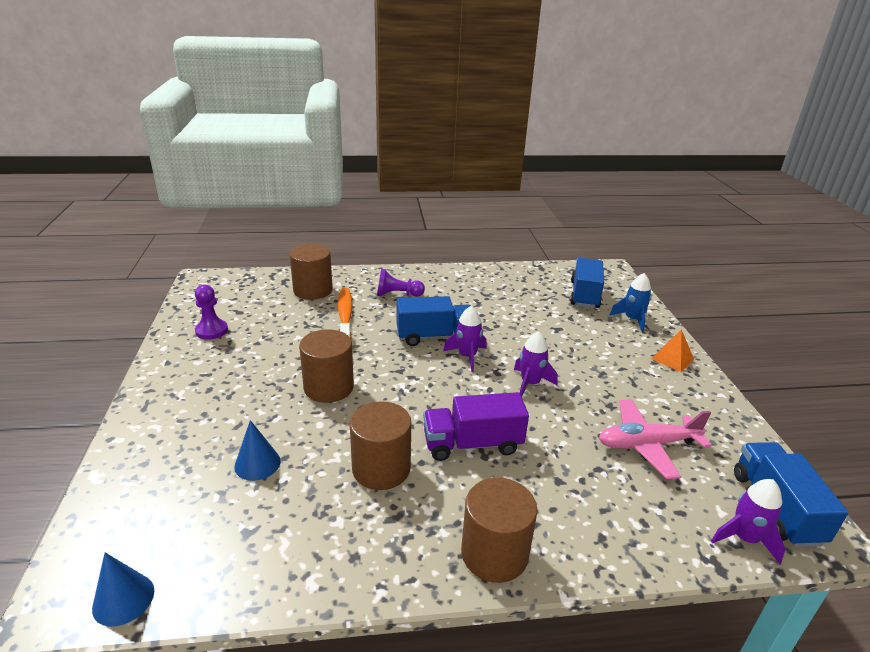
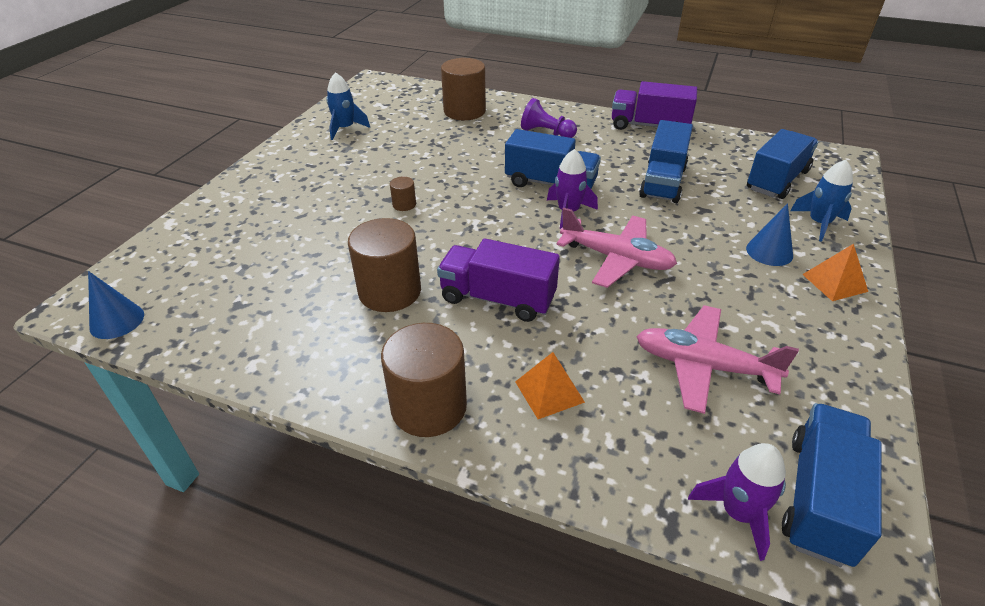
camera: 30 degrees right, 10 degrees up
purple pawn [195,285,228,340] -> blue rocket [326,72,370,140]
blue cone [234,420,281,481] -> blue cone moved to [746,203,793,266]
brown cylinder [299,329,354,403] -> brown cylinder [390,177,416,211], size x0.45
orange toothbrush [338,288,352,340] -> none
purple rocket [514,331,558,397] -> pink plane [556,208,677,288]
none -> orange pyramid [515,352,585,419]
none -> purple truck [612,81,697,130]
none -> blue truck [639,120,693,203]

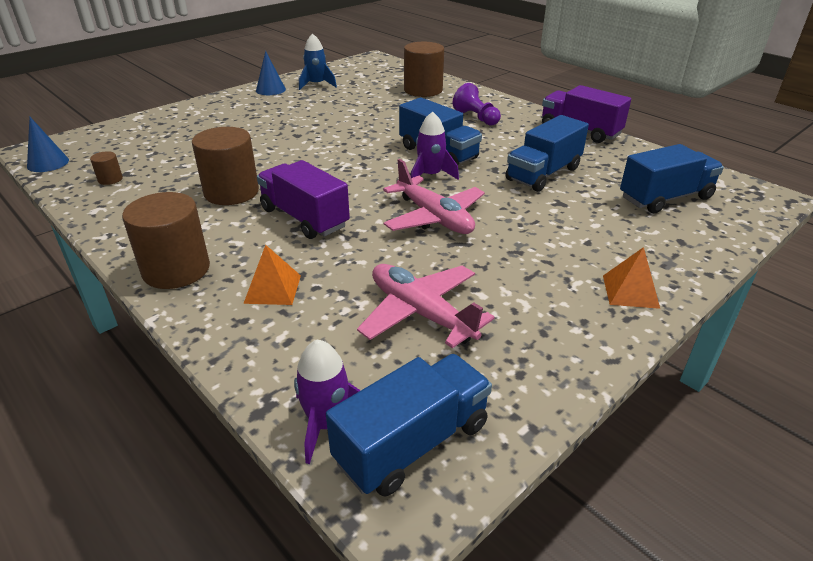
camera: 25 degrees right, 5 degrees down
brown cylinder [390,177,416,211] -> brown cylinder moved to [90,151,123,185]
blue cone [746,203,793,266] -> blue cone moved to [256,51,286,95]
blue rocket [790,160,853,242] -> none

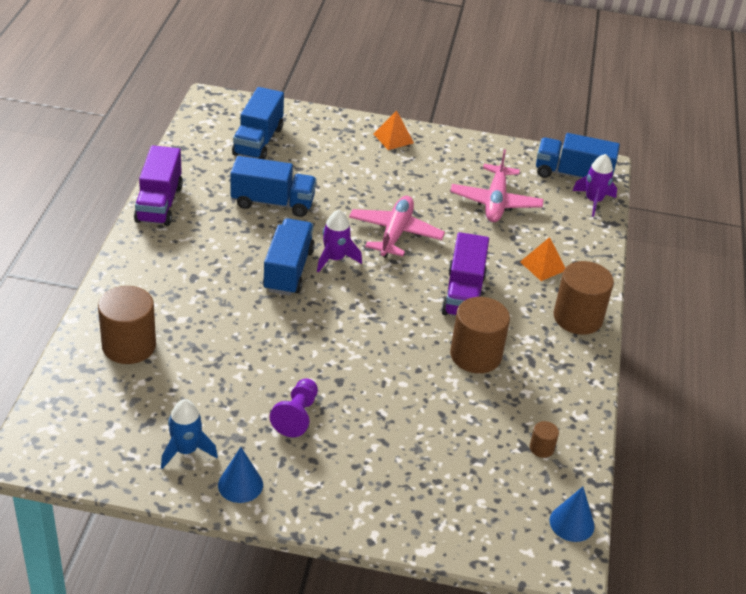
camera: 130 degrees left, 5 degrees up
purple pawn [453,83,501,126] -> purple pawn moved to [270,378,318,437]
blue truck [620,144,724,213] -> blue truck turned 105 degrees counterclockwise [232,87,284,160]

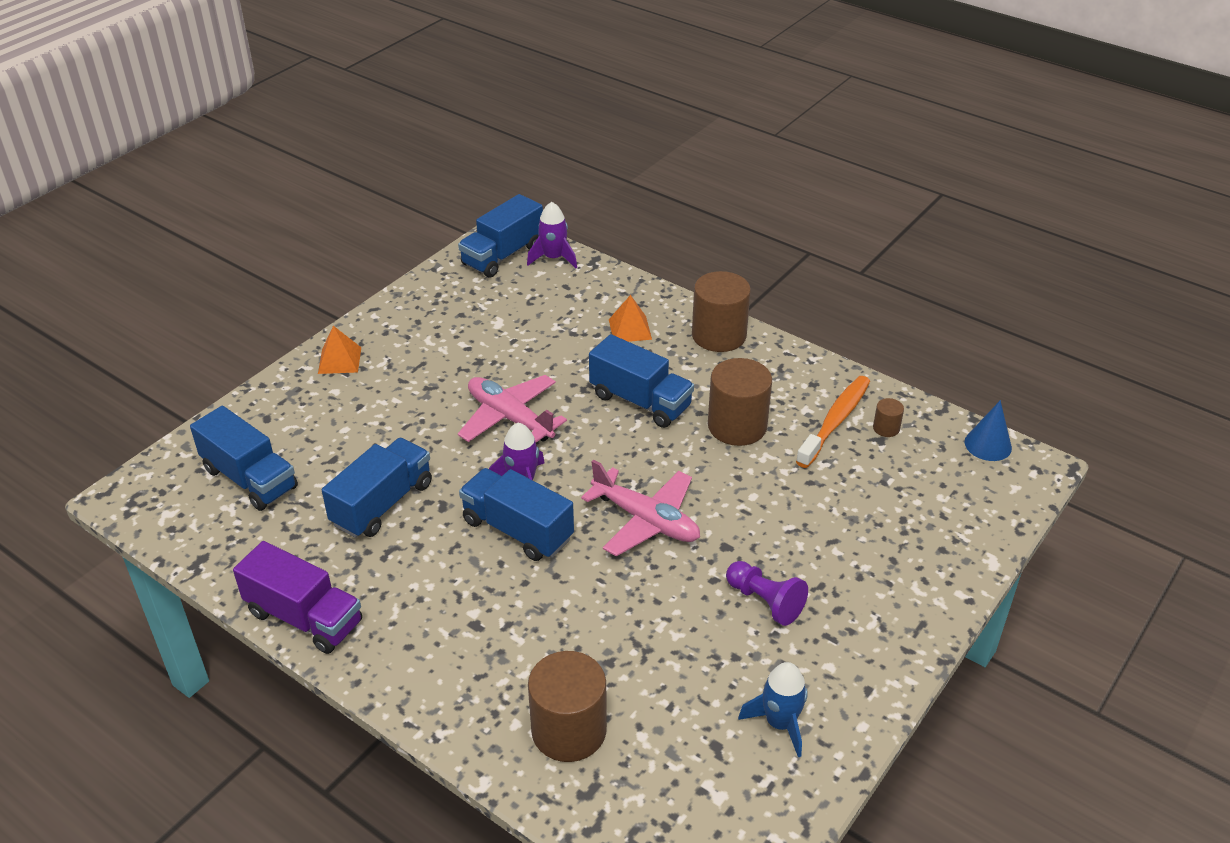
camera: 60 degrees left, 0 degrees up
blue cone [218,447,263,503] -> none
purple truck [442,232,489,316] -> blue truck [589,334,694,428]
pink plane [450,149,544,222] -> pink plane moved to [581,460,700,556]
none -> orange toothbrush [796,376,870,468]

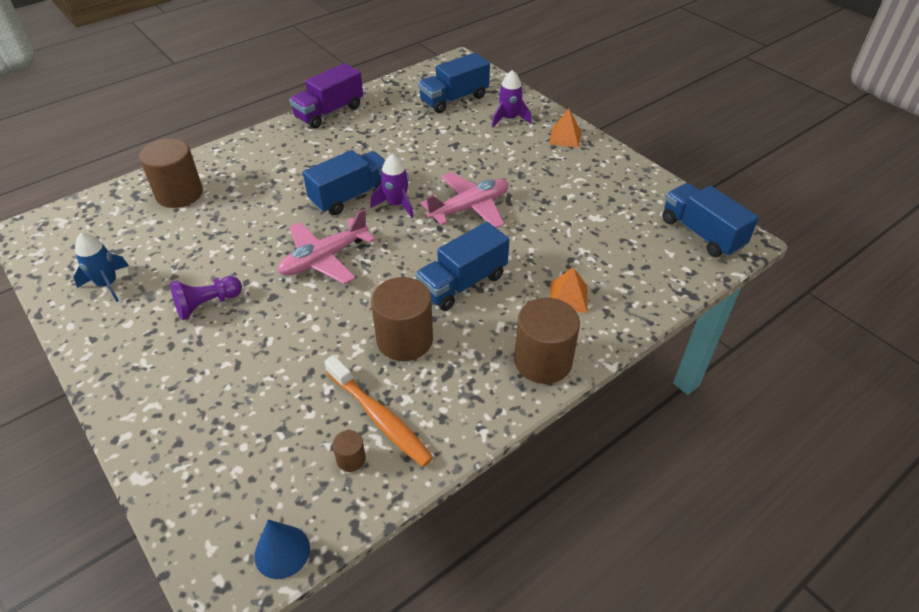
camera: 105 degrees right, 5 degrees up
blue truck [322,438,432,538] -> none
purple rocket [527,202,577,268] -> purple rocket moved to [492,70,532,127]

